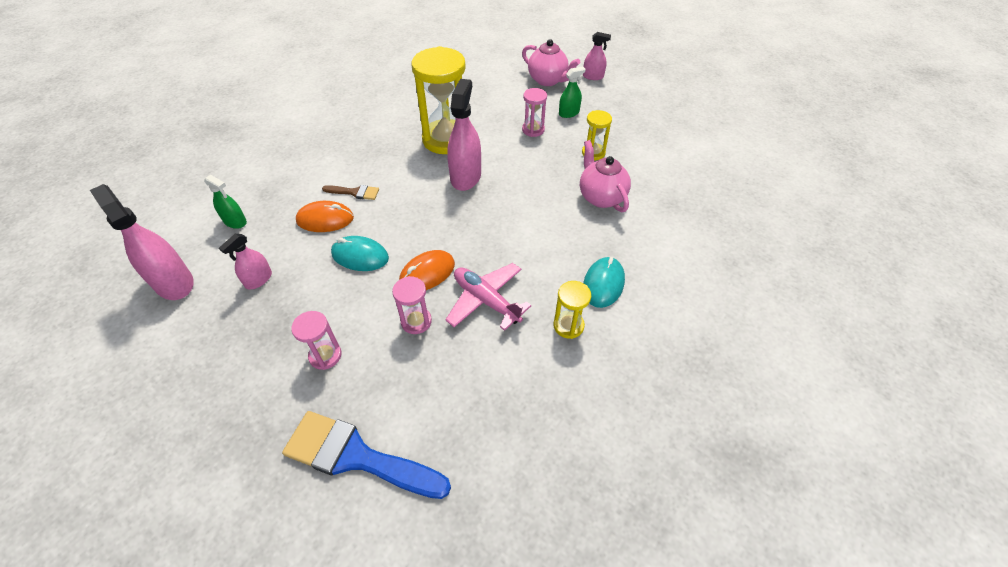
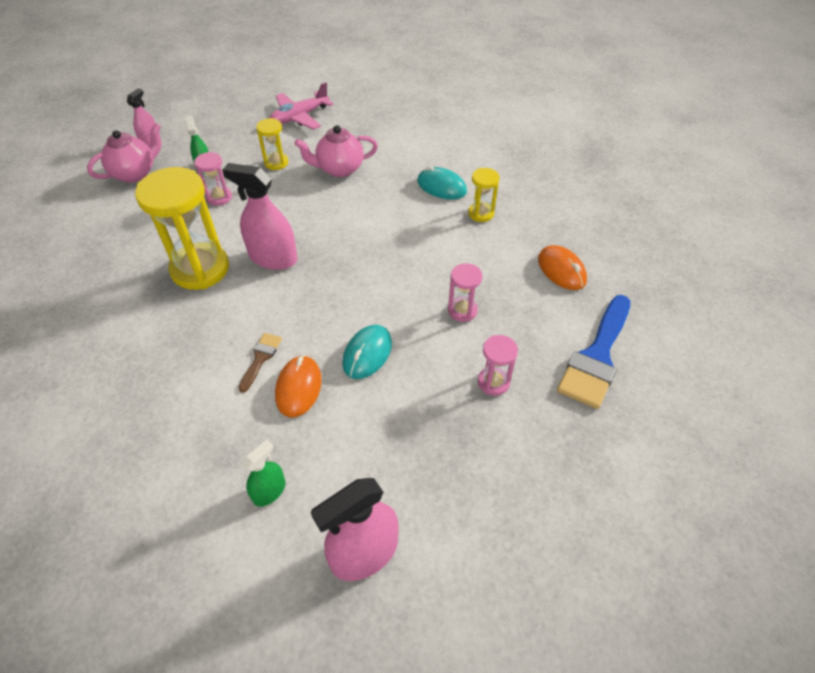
camera: 80 degrees left, 0 degrees up
pink spray bottle [219,234,272,290] -> none
orange mouse [399,250,455,290] -> orange mouse moved to [538,245,587,290]
pink plane [445,263,531,331] -> pink plane moved to [270,82,334,130]

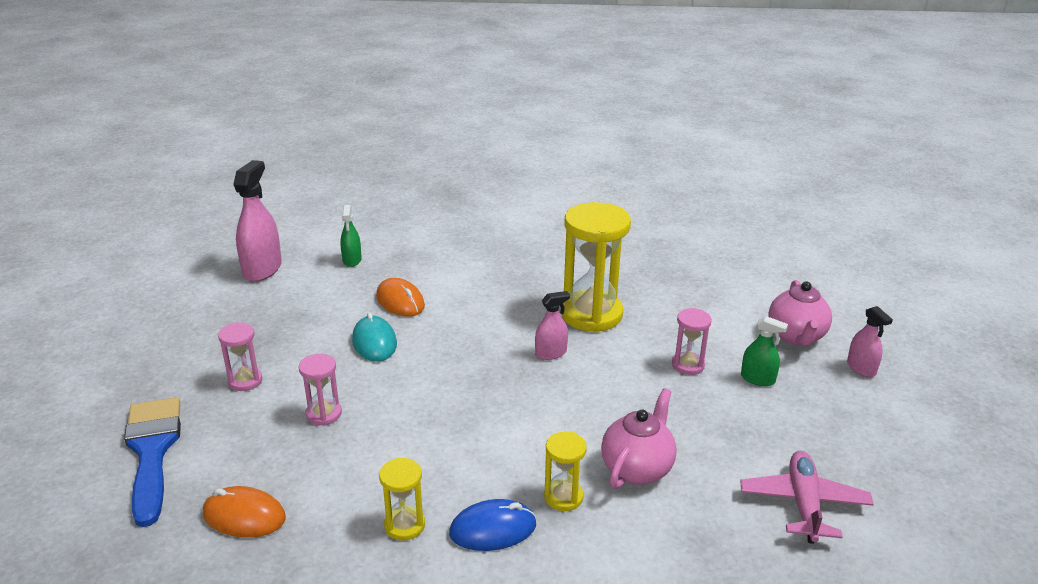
camera: 135 degrees right, 20 degrees down
pink spray bottle [222,163,297,270] -> pink spray bottle [535,291,570,360], size x0.55
brown brush [239,333,282,393] -> none
yellow hourglass [256,118,288,170] -> yellow hourglass moved to [544,432,587,511]
turquoise mouse [417,166,467,200] -> blue mouse [449,499,536,551]

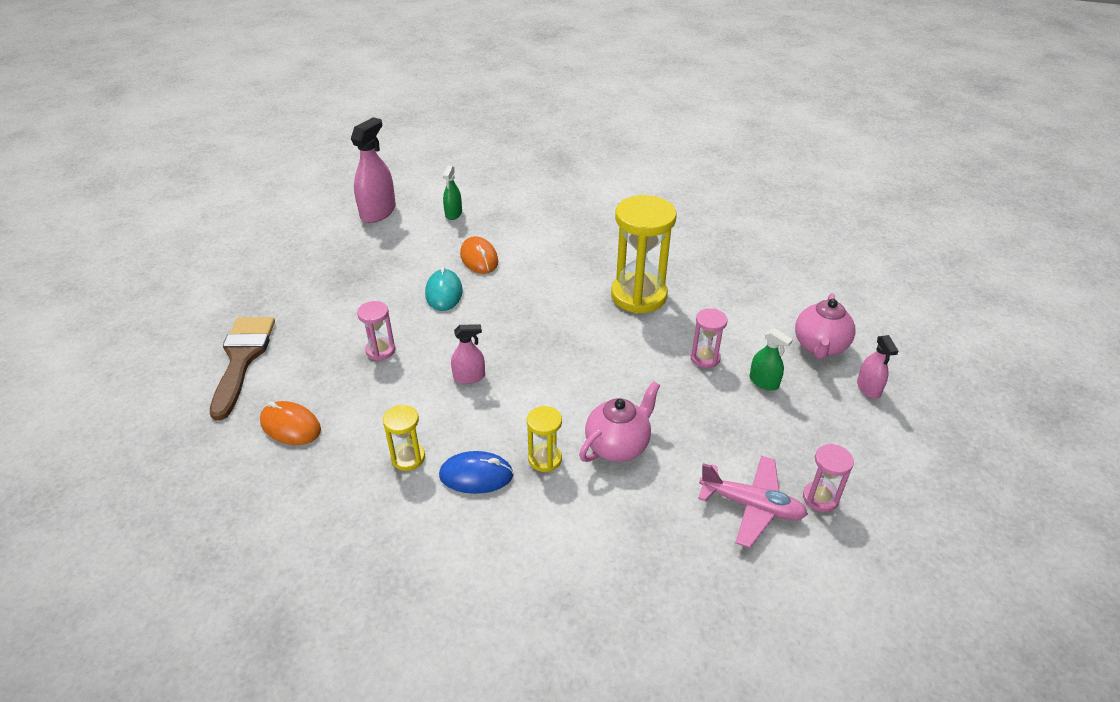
camera: 15 degrees right, 10 degrees up
blue brush [124,397,181,527] -> brown brush [210,317,275,420]
pink hourglass [218,322,263,391] -> pink hourglass moved to [803,444,854,512]
pink spray bottle [535,291,570,360] -> pink spray bottle moved to [451,324,485,384]
pink plane [740,451,874,544] -> pink plane turned 90 degrees clockwise [698,455,808,548]

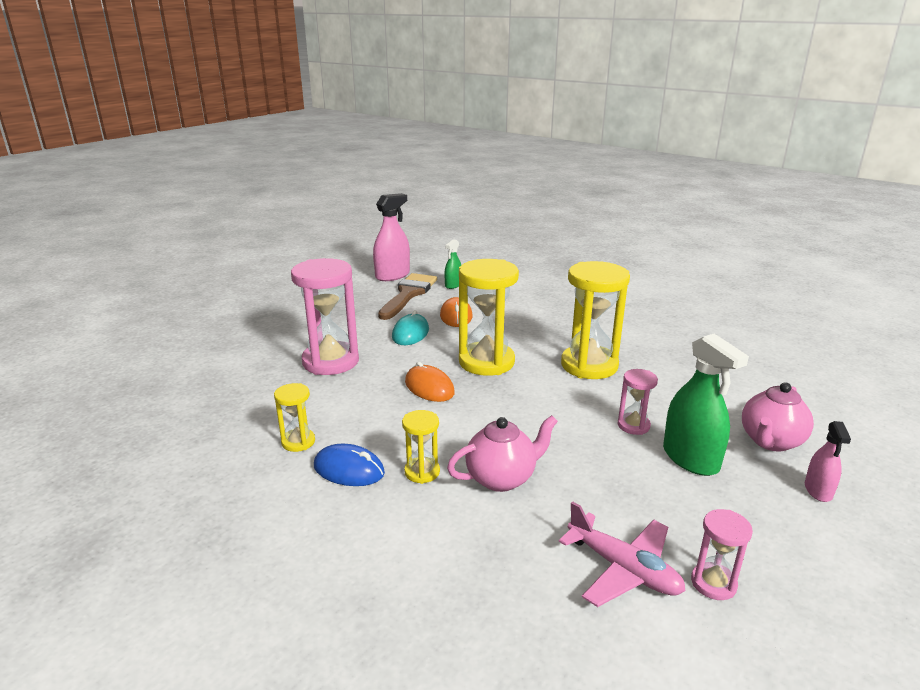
camera: 20 degrees right, 15 degrees down
brown brush [210,317,275,420] -> brown brush moved to [378,273,437,320]
orange mouse [260,401,321,445] -> orange mouse moved to [405,362,455,402]
pink hourglass [357,301,395,361] -> pink hourglass [291,258,359,375], size x2.06
pink spray bottle [451,324,485,384] -> none
green spray bottle [749,328,793,391] -> green spray bottle [663,334,749,476], size x1.80
none -> yellow hourglass [459,259,519,376]

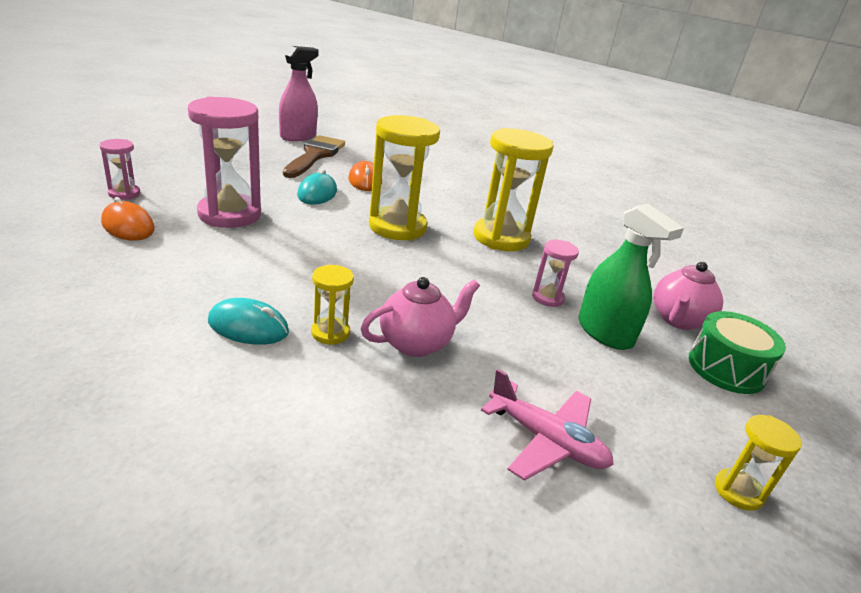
camera: 10 degrees left, 5 degrees up
yellow hourglass [274,383,315,452] -> yellow hourglass moved to [715,415,802,511]
blue mouse [314,444,385,486] -> turquoise mouse [208,298,289,345]
orange mouse [405,362,455,402] -> orange mouse moved to [101,197,155,241]
green spray bottle [444,239,461,289] -> none
pink hourglass [691,509,753,600] -> pink hourglass moved to [99,139,140,200]
pink spray bottle [805,421,851,502] -> green drum [689,311,786,394]

